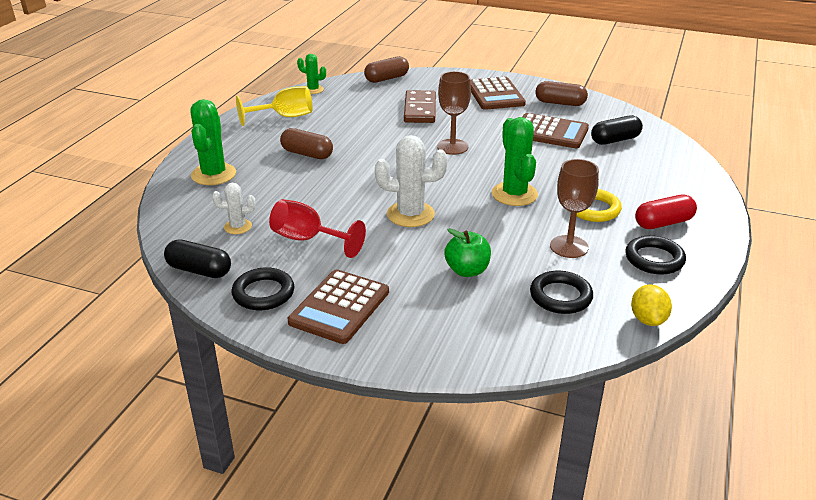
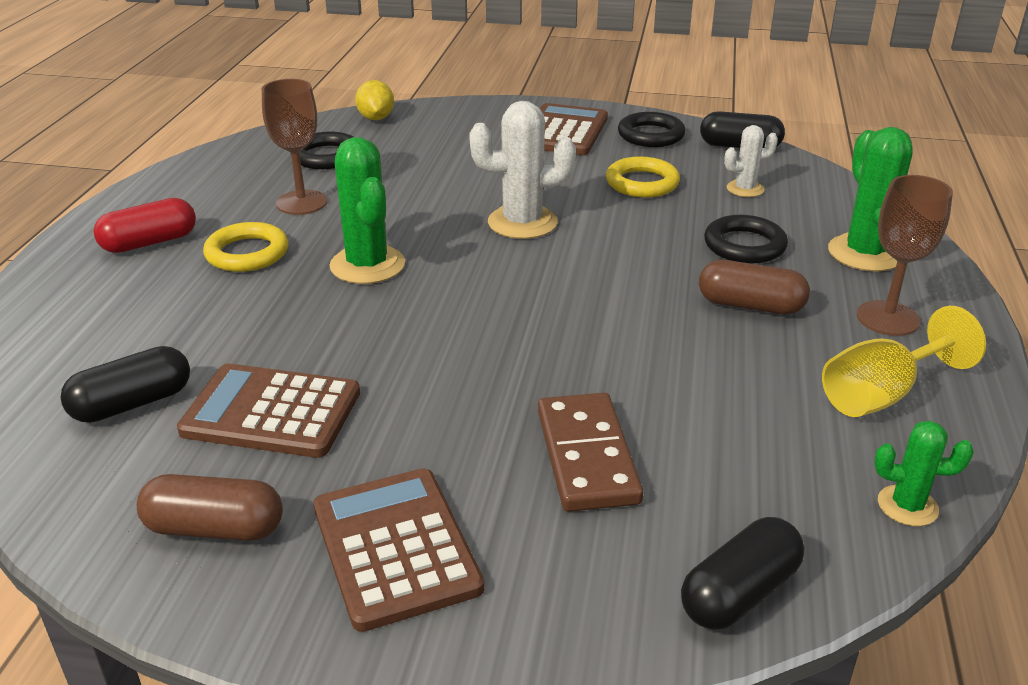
camera: 170 degrees right, 0 degrees up
red goblet [269,199,366,258] -> yellow ring [606,156,680,198]
brown capsule [364,56,409,83] -> black capsule [681,517,805,630]
brown goblet [437,71,471,155] -> brown goblet moved to [857,175,953,336]
green apple [444,228,491,277] -> none
black ring [625,235,686,275] -> black ring moved to [704,215,788,264]
yellow lemon [631,284,672,326] -> yellow lemon moved to [355,80,394,120]

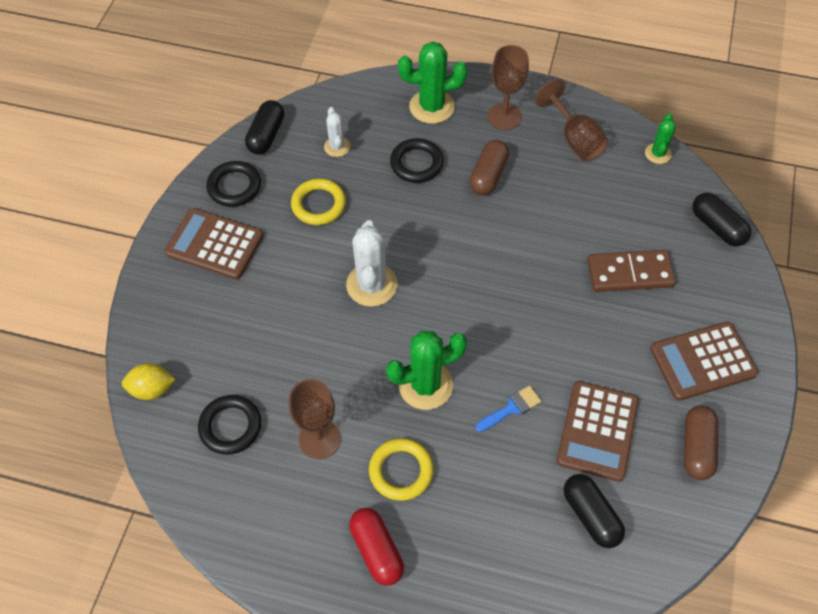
camera: 85 degrees left, 25 degrees up
yellow goblet [822,306,986,417] -> brown goblet [535,79,609,161]
none -> blue brush [475,386,541,432]

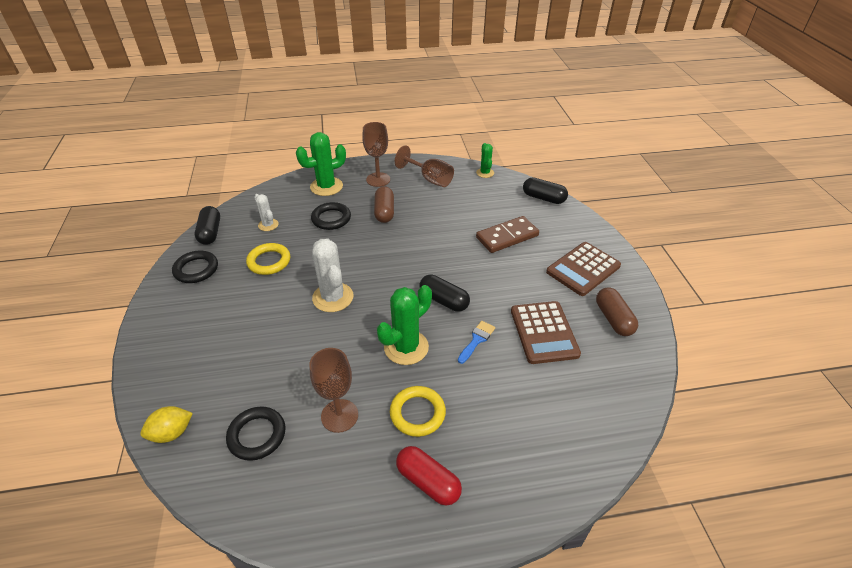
camera: 25 degrees left, 15 degrees down
brown calculator [165,208,263,279] -> none
black capsule [564,474,625,548] -> black capsule moved to [419,274,470,312]

